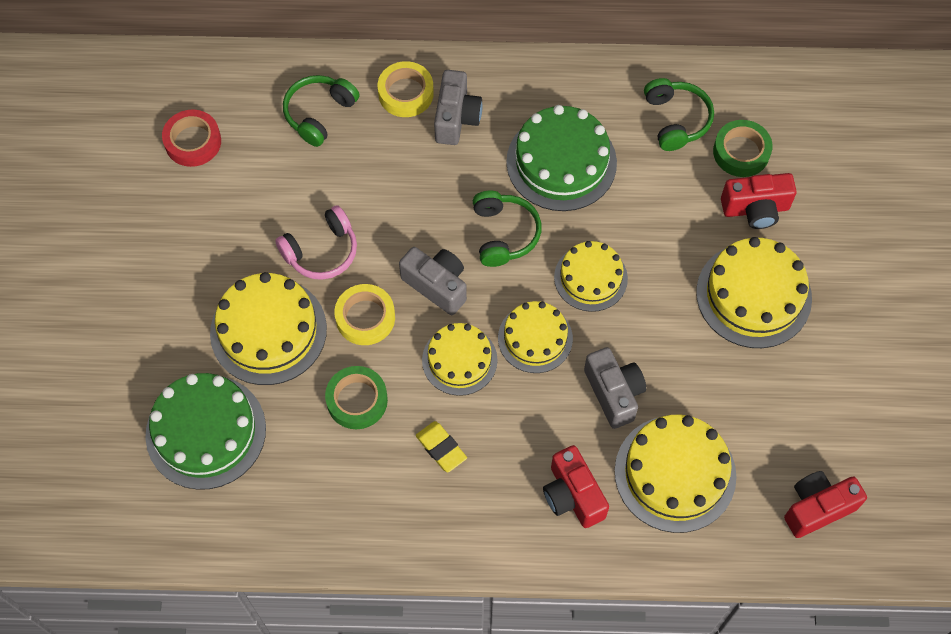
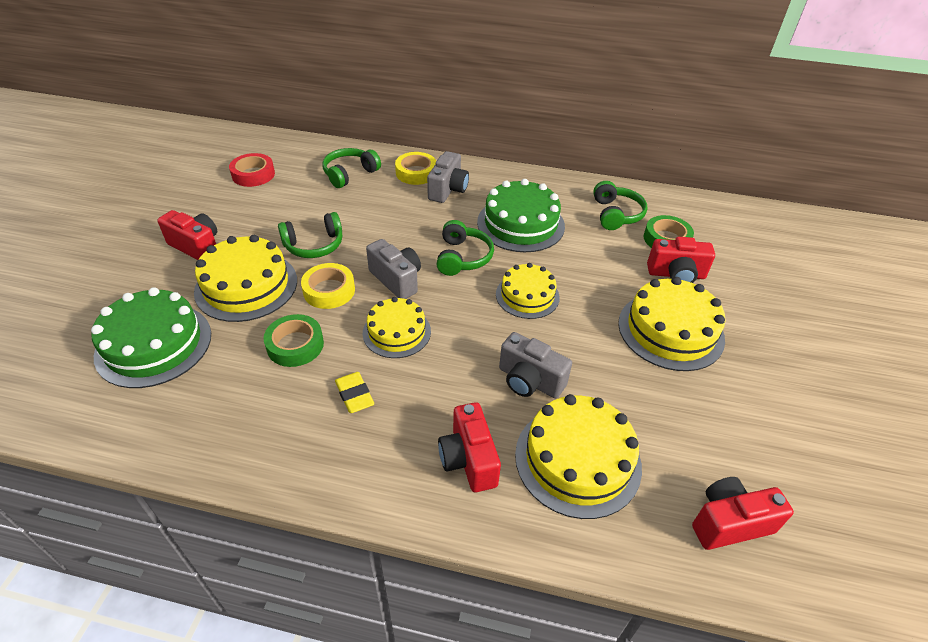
camera: 10 degrees right, 20 degrees down
pink headphones [275,205,357,280] -> green headphones [278,212,342,258]
yellow cake [498,301,573,373] -> none
grey camera [584,347,646,429] -> grey camera turned 135 degrees clockwise [499,332,572,398]
none -> red camera [157,210,217,260]

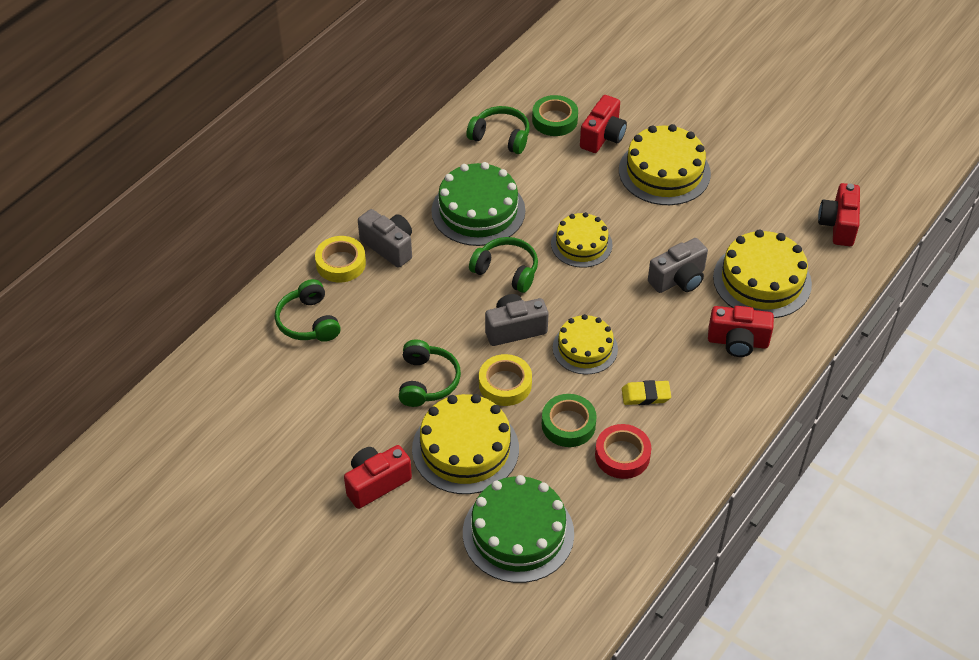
camera: 65 degrees left, 5 degrees up
red tape [229,153,275,187] -> red tape moved to [595,424,651,479]

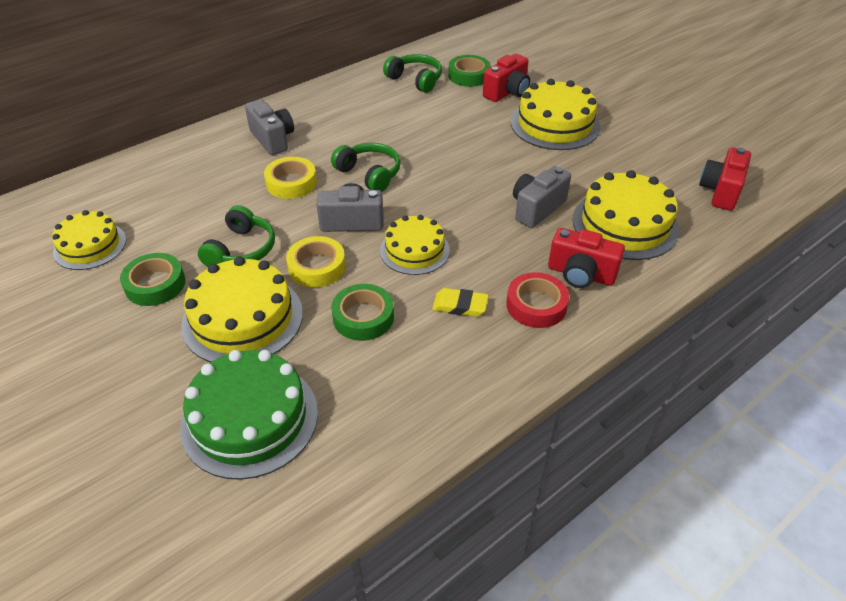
camera: 15 degrees right, 5 degrees down
green headphones [275,279,341,342] -> none
yellow tape [315,236,366,283] -> yellow tape moved to [264,157,317,199]
red camera [344,445,412,509] -> none
green cake [431,162,525,246] -> none
yellow cake [551,212,613,268] -> yellow cake moved to [52,210,126,270]
red tape [595,424,651,479] -> red tape moved to [506,272,569,328]
grey camera [648,238,708,293] -> grey camera turned 150 degrees clockwise [513,166,571,228]
none -> green tape [120,253,185,306]

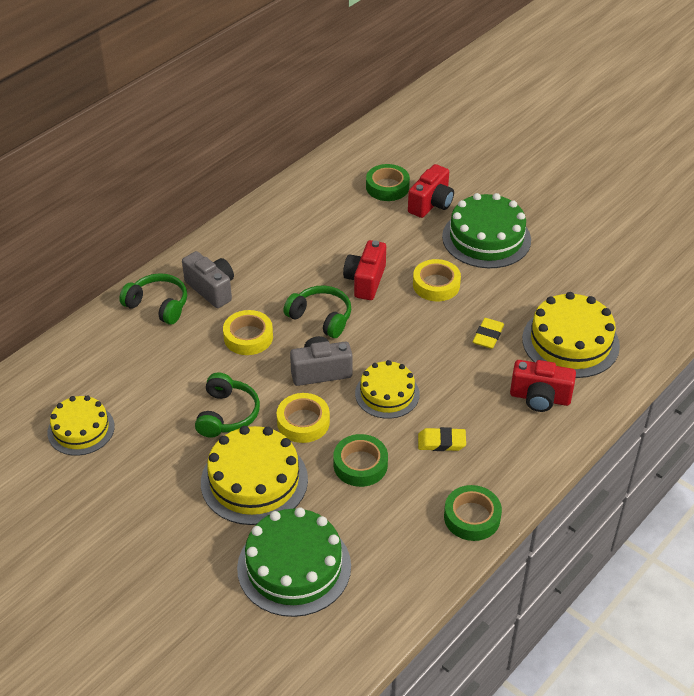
camera: 10 degrees left, 0 degrees up
green tape [120,253,185,306] -> green tape moved to [444,485,502,541]
green headphones [383,54,442,93] -> green headphones moved to [119,273,187,325]
red tape [506,272,569,328] -> none
yellow cake [511,79,600,150] -> green cake [442,193,531,268]
grey camera [513,166,571,228] -> yellow eraser [473,318,504,349]
red camera [699,147,751,211] -> red camera moved to [343,240,386,300]
none -> yellow tape [413,259,461,301]

